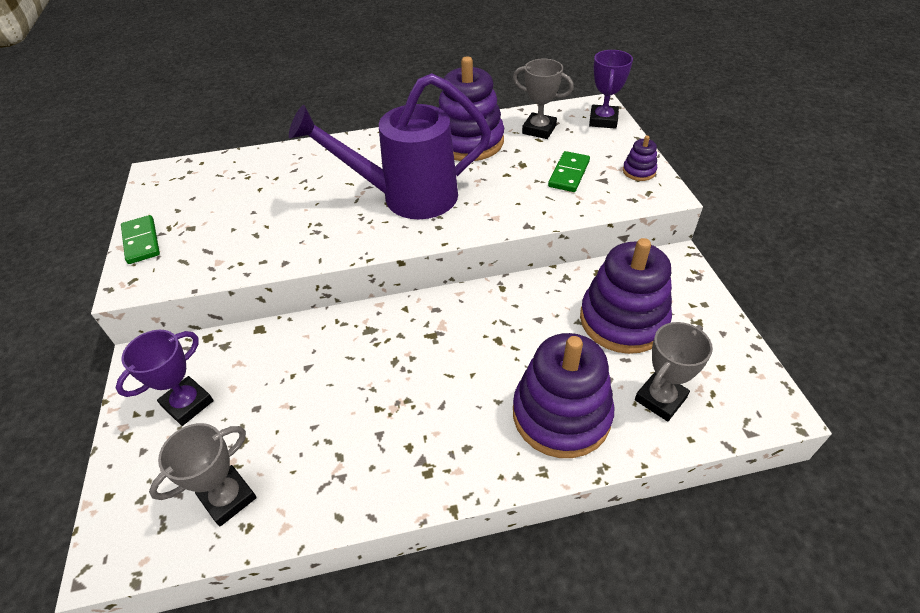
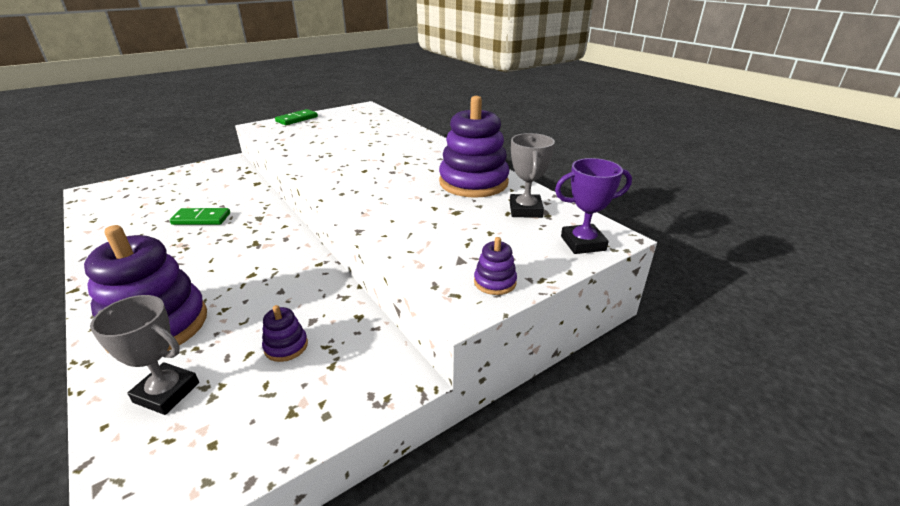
camera: 65 degrees right, 15 degrees down
purple trophy [116,330,214,426] -> none
grey trophy [149,423,257,526] -> none
purple watering can [289,73,491,219] -> none
green domino [548,151,590,192] -> green domino moved to [170,208,230,225]
purple stacking toy [580,238,672,354] -> purple stacking toy [262,305,308,362], size x0.43

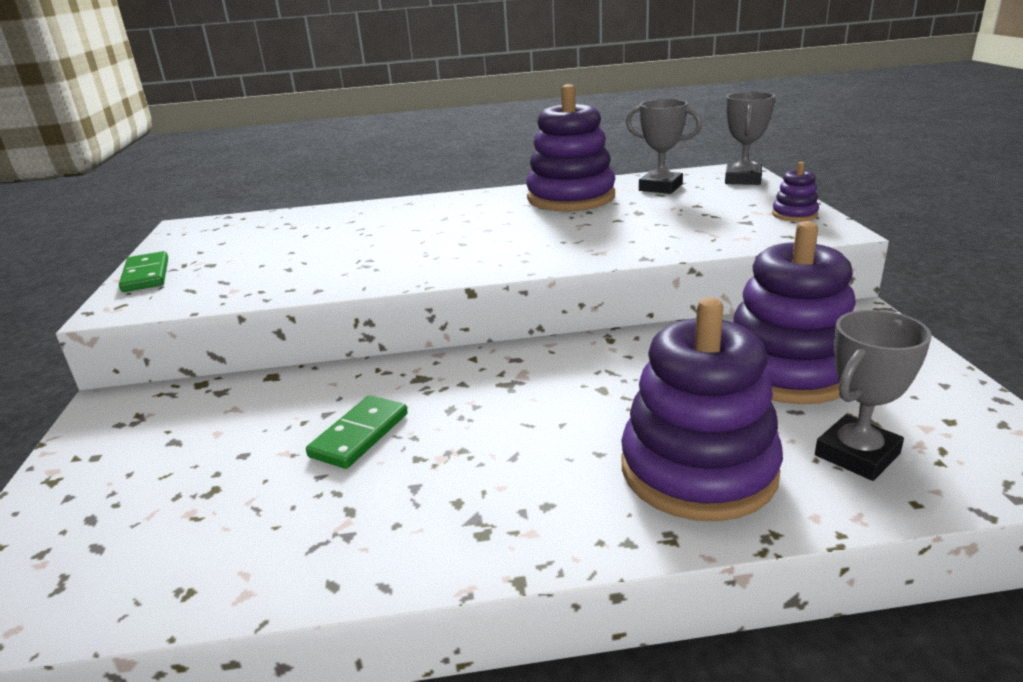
camera: 60 degrees left, 5 degrees down
purple stacking toy [262,305,308,362] -> purple stacking toy [733,221,856,404], size x2.31
purple trophy [555,158,632,254] -> grey trophy [725,92,775,185]

